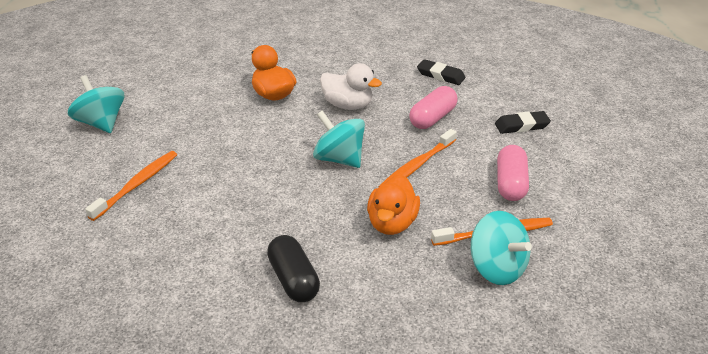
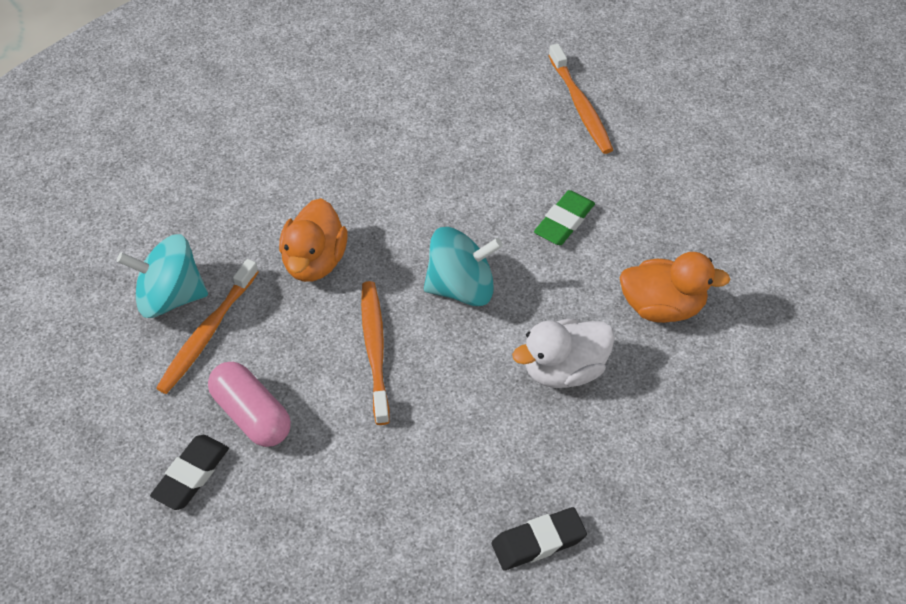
camera: 130 degrees right, 15 degrees up
turquoise spinning top [68,75,124,133] -> none
black capsule [267,235,320,302] -> none
orange duck [367,174,420,235] -> orange duck turned 135 degrees counterclockwise [279,198,348,282]
pink capsule [409,86,458,129] -> none
black eraser [495,111,551,134] -> black eraser moved to [150,435,229,510]
none -> green eraser [534,190,595,245]

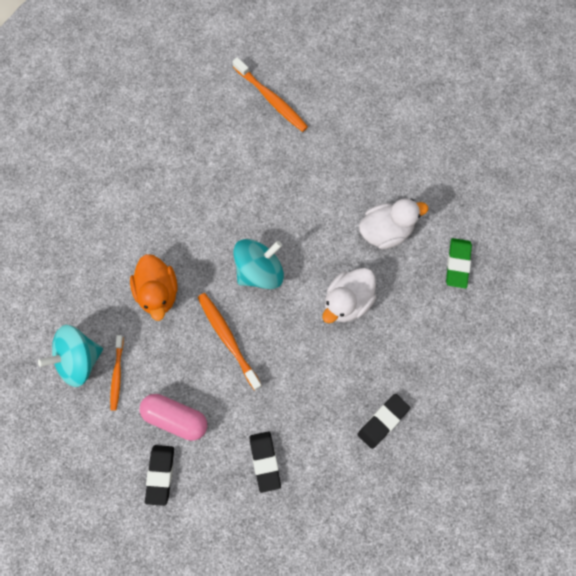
camera: 25 degrees left, 20 degrees up
orange toothbrush [156,259,259,394] -> orange toothbrush [110,335,124,411], size x0.66
green eraser [534,190,595,245] -> green eraser moved to [446,238,472,289]
orange duck [619,252,730,323] -> white duck [359,198,428,249]
none -> black eraser [249,432,281,493]

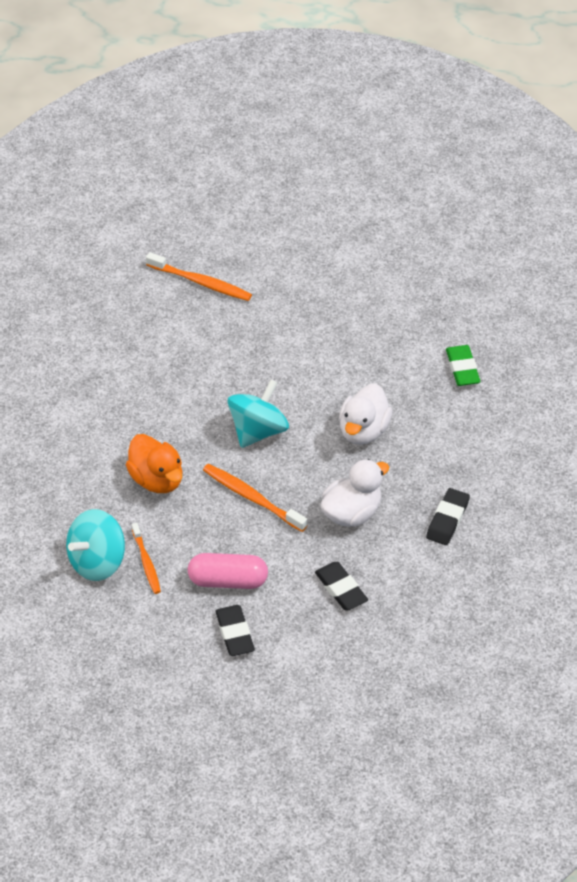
camera: 20 degrees left, 25 degrees down
white duck [359,198,428,249] -> white duck moved to [321,459,389,527]

